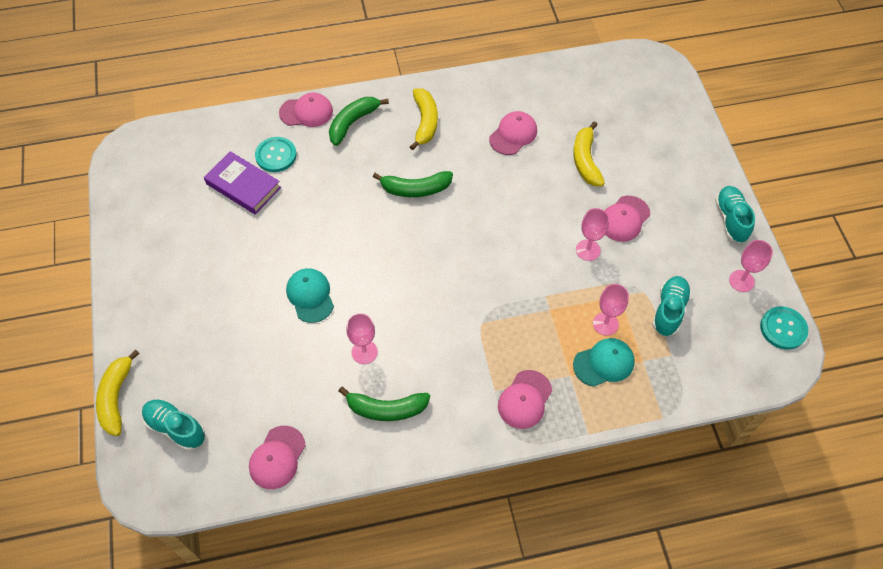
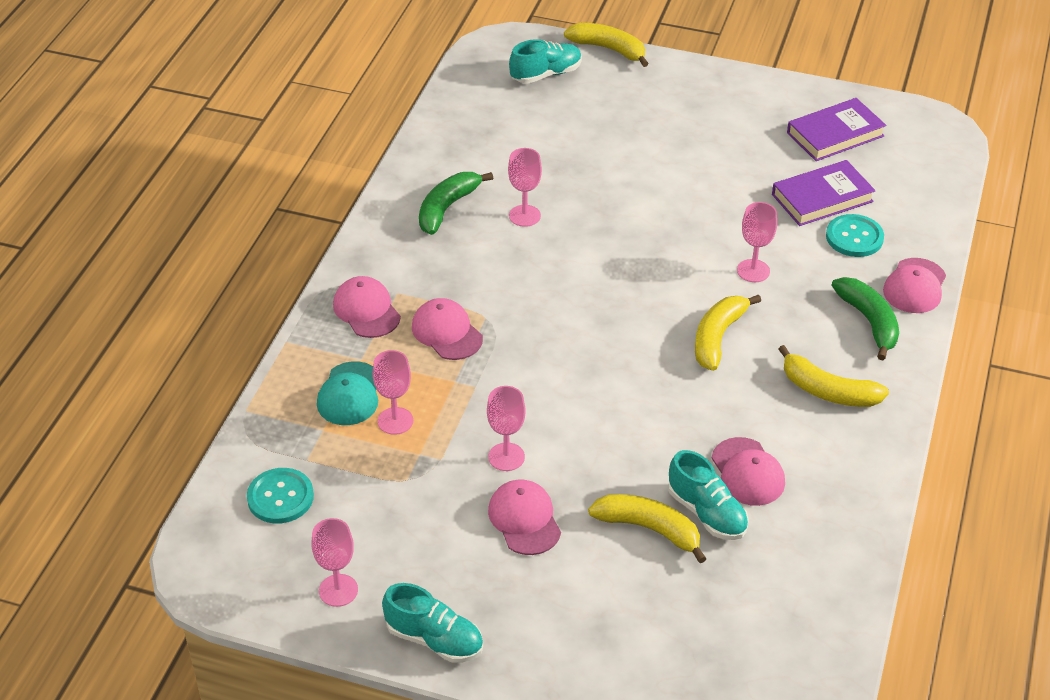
camera: 120 degrees right, 15 degrees down
pink cap [249,426,306,489] -> pink cap moved to [412,298,483,360]
turquoise cap [286,268,334,323] -> none
green banana [373,171,453,197] -> yellow banana [695,295,761,371]
turquoise shoe [652,276,691,336] -> turquoise shoe moved to [668,450,749,540]
turquoise button [760,306,808,350] -> turquoise button moved to [247,468,314,524]
none -> pink goblet [737,202,777,282]
none -> purple book [787,98,886,161]

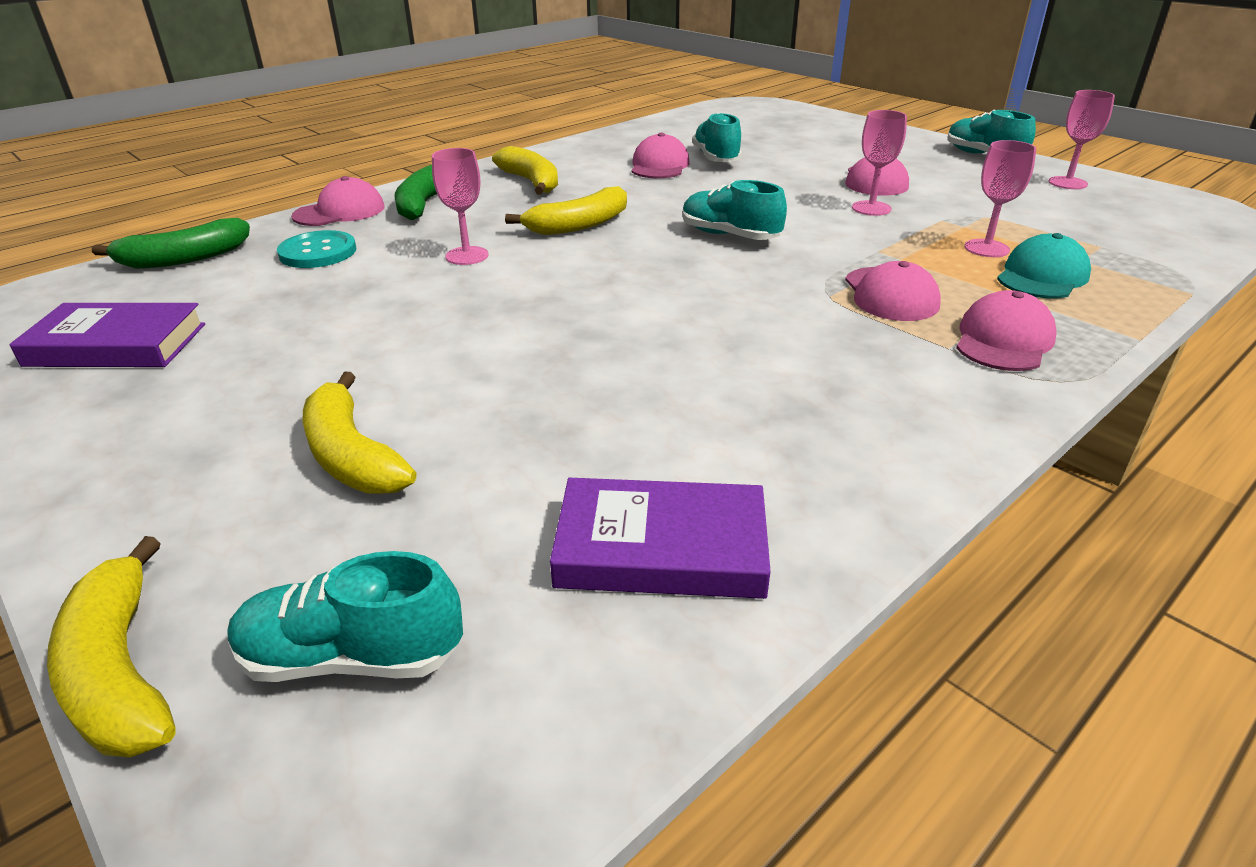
camera: 150 degrees left, 10 degrees down
turquoise button [247,468,314,524] -> none
pink cap [333,276,401,338] -> pink cap turned 150 degrees counterclockwise [956,290,1057,371]
green banana [419,172,493,235] -> green banana moved to [92,218,250,269]
pink goblet [508,148,542,227] -> none
yellow banana [588,494,707,563] -> yellow banana moved to [302,372,416,494]
purple book [772,160,876,226] -> purple book moved to [550,478,771,599]
none -> turquoise shoe [682,180,787,240]

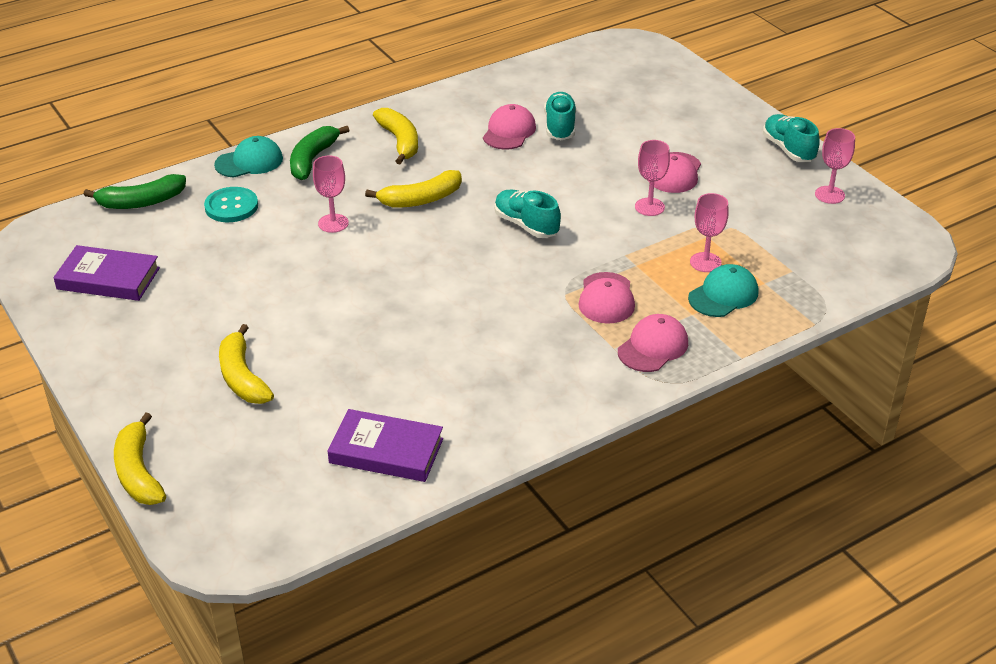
camera: 10 degrees right, 5 degrees up
turquoise shoe [227,551,463,682] -> none
pink cap [291,176,385,226] -> turquoise cap [214,136,283,177]

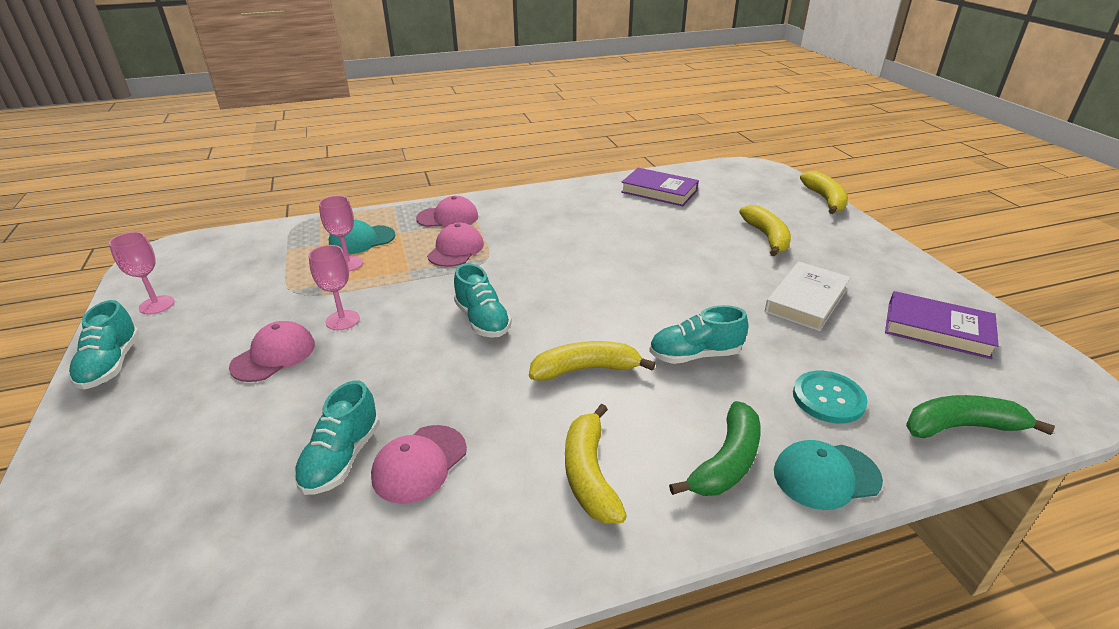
camera: 165 degrees left, 5 degrees down
pink goblet [313,156,349,233] -> turquoise shoe [649,305,748,364]
pink cap [618,314,688,372] -> pink cap turned 150 degrees counterclockwise [416,196,478,227]
none -> white book [765,261,851,331]

